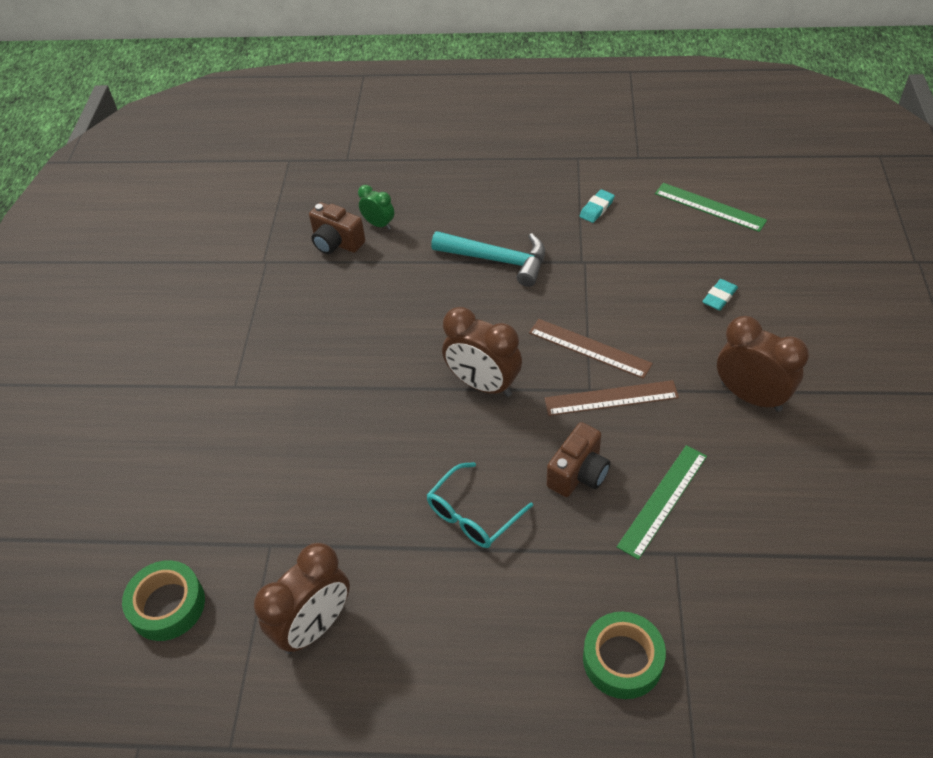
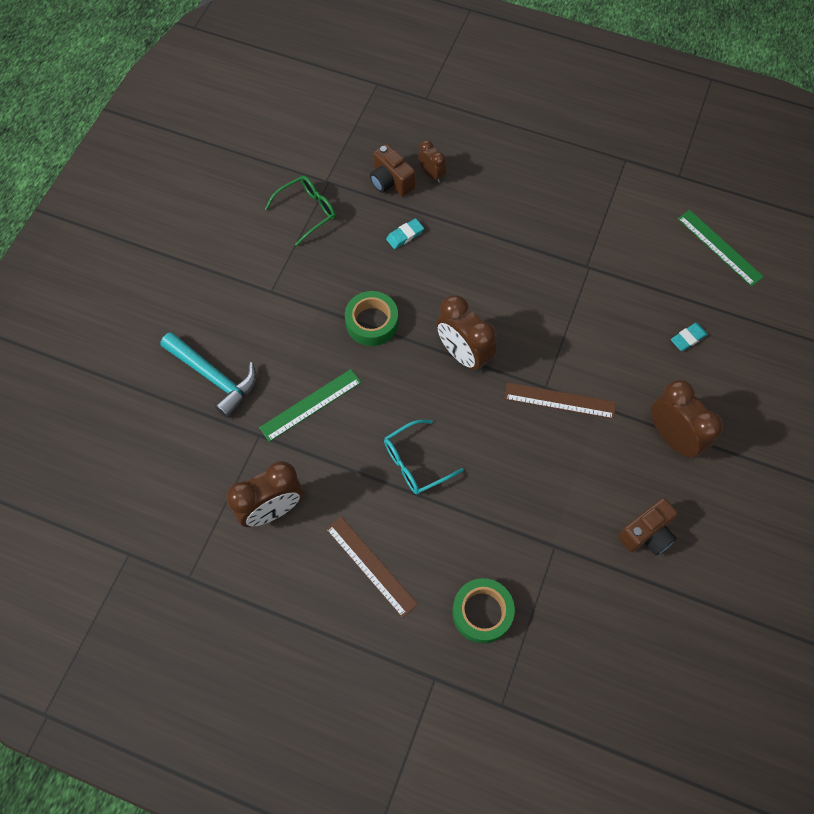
camera: 15 degrees right, 15 degrees up
green tape [122,560,205,641] -> green tape moved to [345,291,398,346]
green clock [358,185,394,230] -> brown clock [418,140,446,183]
turquoise hammer [431,231,545,287] -> turquoise hammer moved to [160,332,256,418]
brown ruler [529,319,653,379] -> brown ruler moved to [326,517,418,618]
brown camera [547,422,610,497] -> brown camera moved to [618,498,678,555]
turquoise eraser [580,189,615,223] -> turquoise eraser moved to [386,218,424,249]
green ruler [617,445,707,560] -> green ruler moved to [259,369,361,442]
none -> green glasses [265,176,336,246]

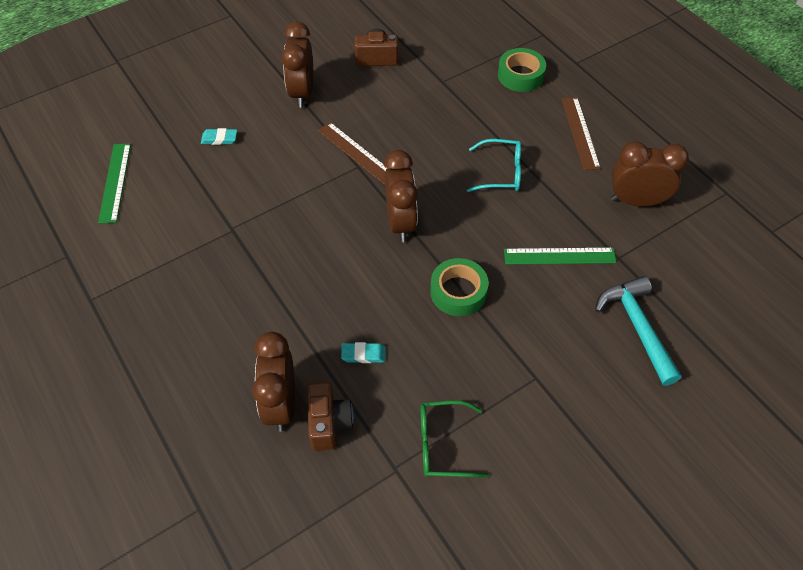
camera: 145 degrees left, 10 degrees down
brown clock [418,140,446,183] -> brown clock [253,332,295,432], size x1.84

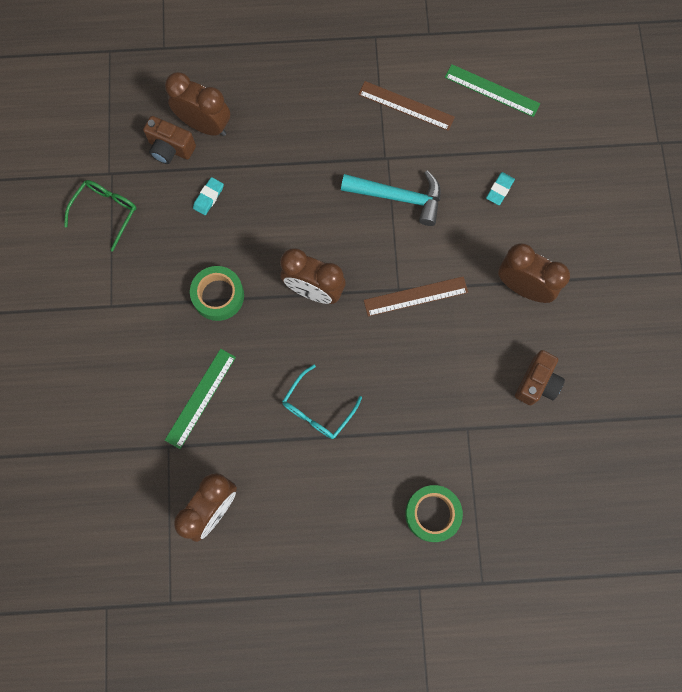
camera: 120 degrees right, 20 degrees up
brown ruler [562,97,601,170] -> brown ruler moved to [358,81,455,131]
turquoise hammer [595,276,682,386] -> turquoise hammer moved to [341,170,440,226]

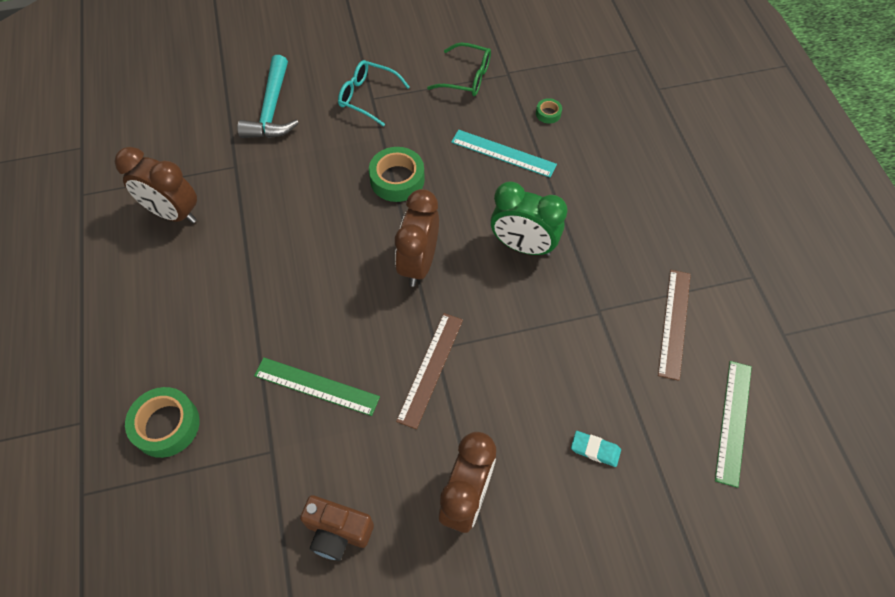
camera: 80 degrees right, 15 degrees down
brown camera [143,116,196,164] -> green tape [536,98,562,124]
brown clock [165,72,230,136] -> none
green ruler [165,349,236,449] -> green ruler moved to [254,357,380,416]
turquoise eraser [193,177,224,215] -> turquoise ruler [451,130,557,178]
turquoise glasses [282,364,362,439] -> turquoise glasses moved to [338,60,410,127]
turquoise hammer [341,170,440,226] -> turquoise hammer moved to [237,55,299,138]
brown ruler [364,276,468,316] -> brown ruler turned 45 degrees clockwise [396,313,463,429]
none -> green clock [491,181,568,256]

